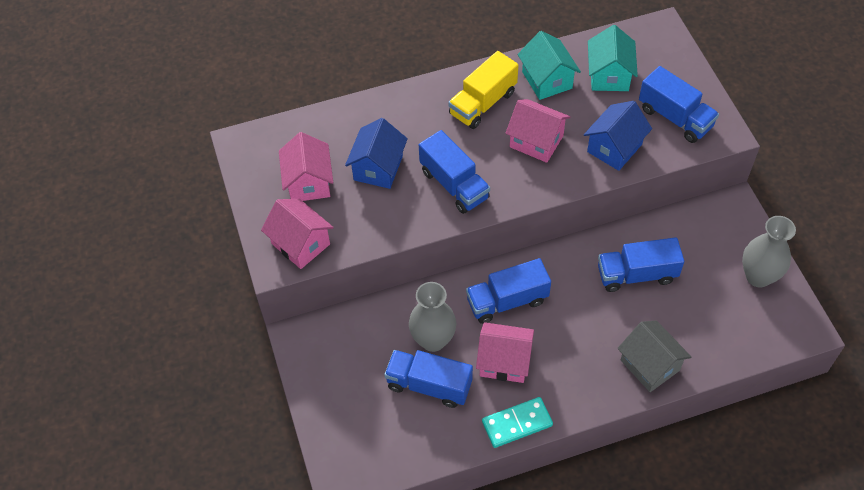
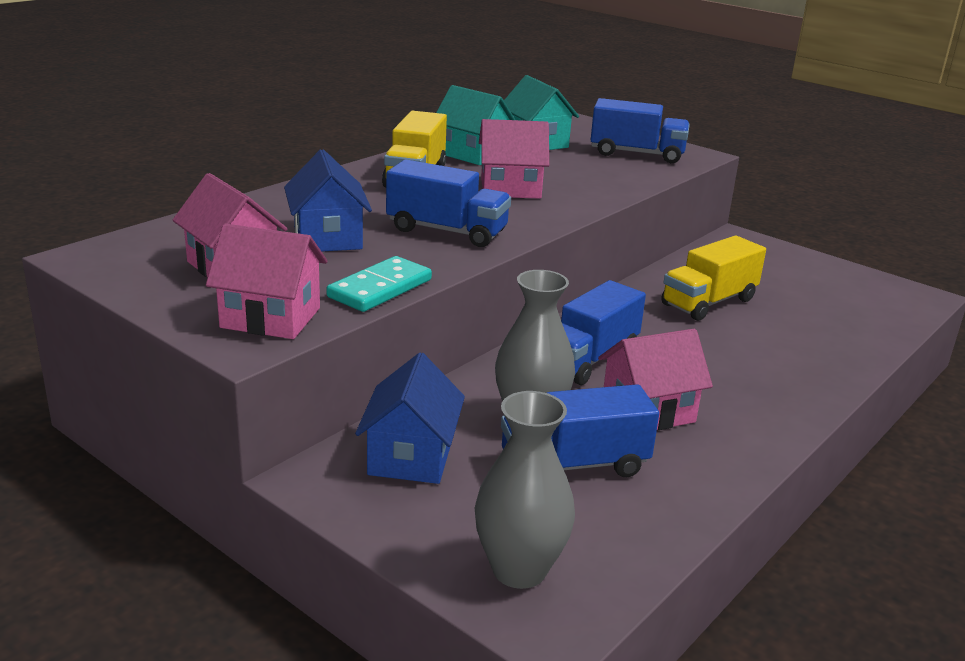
camera: 35 degrees left, 30 degrees down
turquoise domino [482,397,553,448] -> turquoise domino moved to [326,256,432,312]
blue house [584,101,652,171] -> blue house moved to [355,353,465,484]
blue truck [598,237,684,292] -> yellow truck [661,235,766,321]
grey house [617,320,691,392] -> none
grey vase [742,216,796,287] -> grey vase moved to [475,391,575,589]

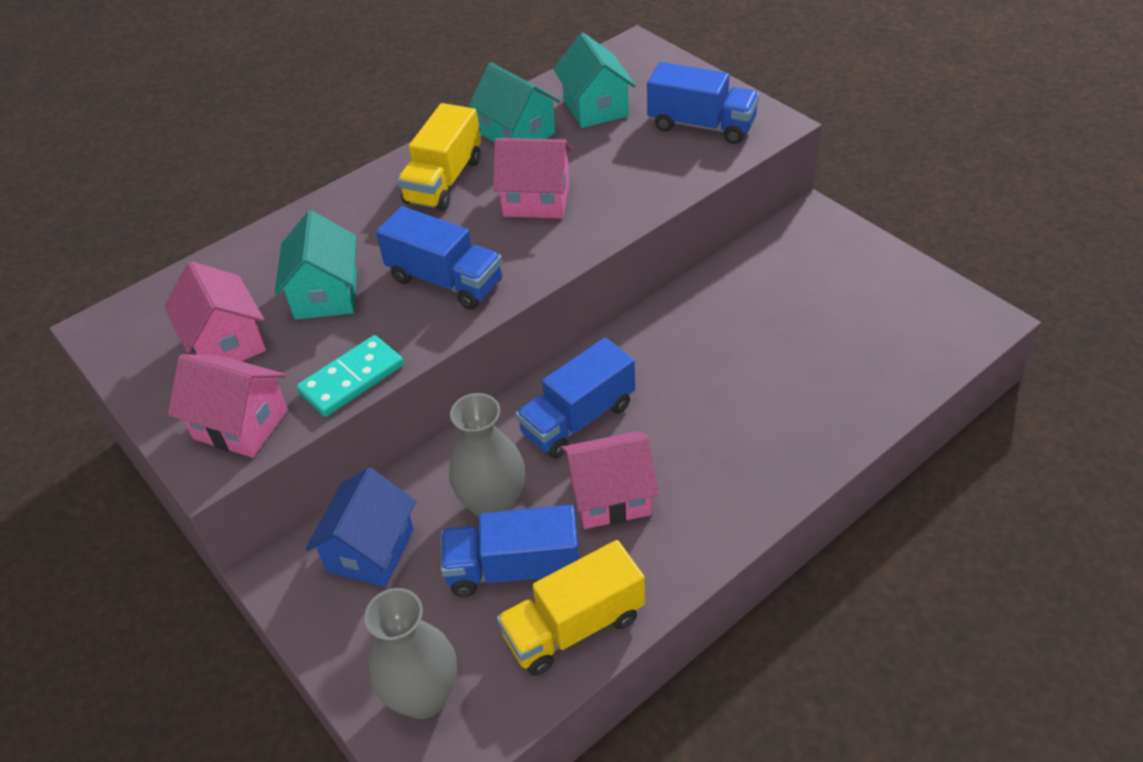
camera: 15 degrees right, 20 degrees up
blue house [284,149,372,252] -> turquoise house [275,210,357,320]
yellow truck [661,235,766,321] -> yellow truck moved to [497,540,645,676]

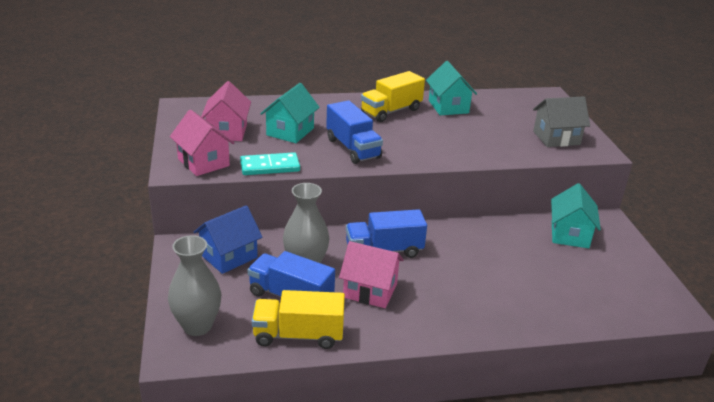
camera: 25 degrees right, 15 degrees down
pink house [493,138,572,218] -> none
turquoise house [553,33,636,128] -> turquoise house moved to [551,183,601,248]
blue truck [647,62,759,144] -> grey house [533,96,590,147]

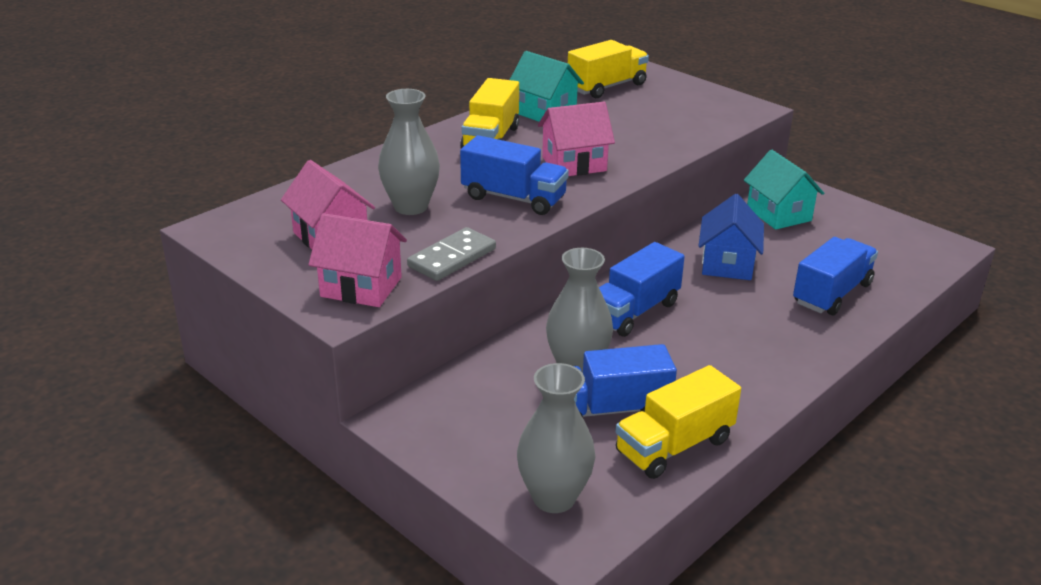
camera: 35 degrees left, 0 degrees up
blue house [194,205,262,274] -> blue house moved to [699,194,764,280]
turquoise domino [240,152,300,175] -> grey domino [407,227,496,281]
turquoise house [260,83,320,143] -> grey vase [378,89,440,215]
pink house [339,241,404,308] -> pink house moved to [538,102,615,176]
grey house [533,96,590,147] -> none
none -> yellow truck [568,40,649,98]
none -> blue truck [793,237,878,315]

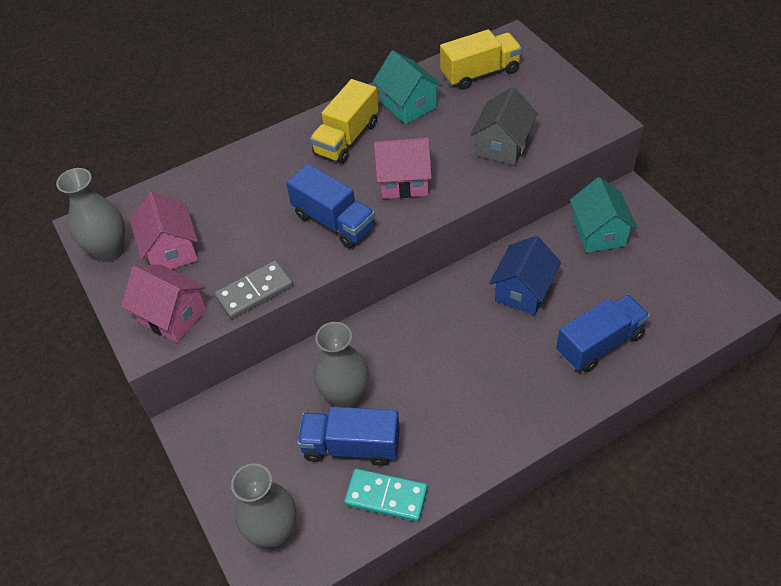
camera: 20 degrees right, 20 degrees up
grey vase [378,89,440,215] -> grey vase moved to [56,168,125,262]
blue truck [599,242,685,337] -> none
yellow truck [615,365,741,479] -> turquoise domino [344,468,428,522]
none -> grey house [470,87,538,165]

